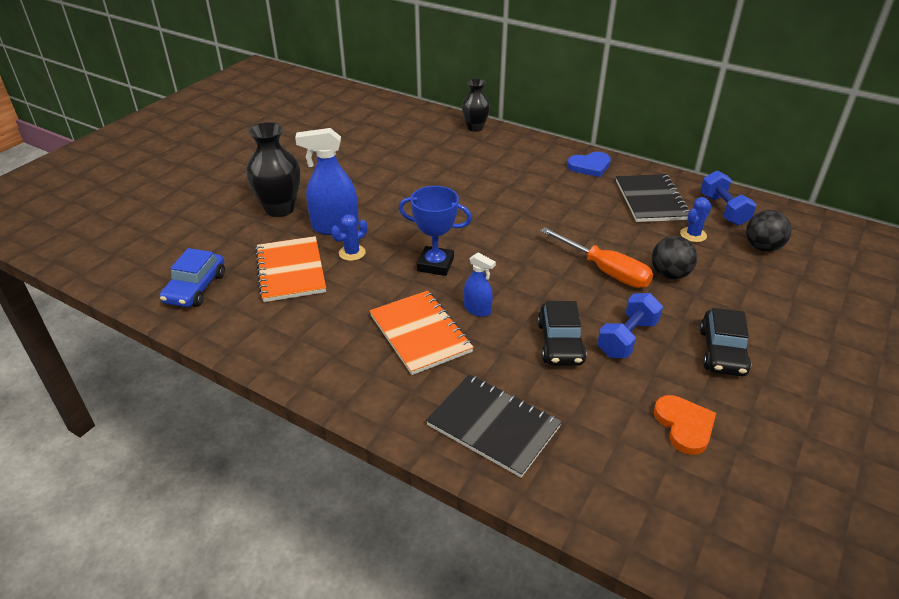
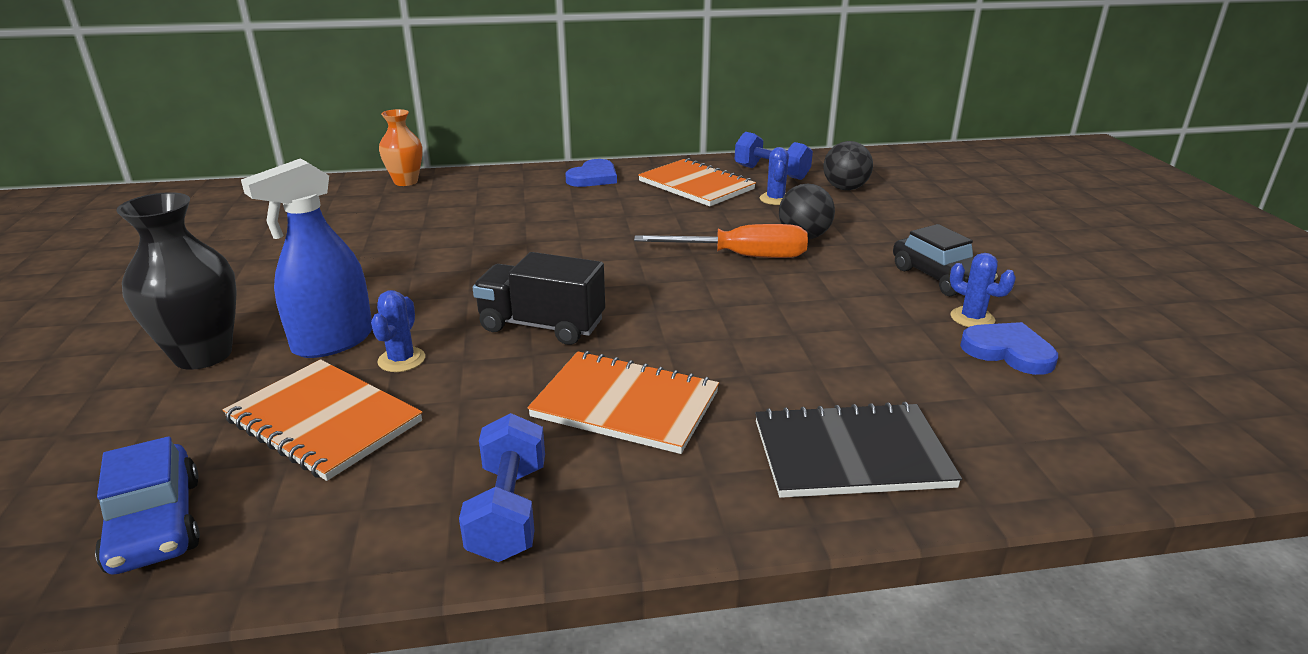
camera: 40 degrees left, 10 degrees down
blue trophy [399,186,472,276] -> black truck [473,252,605,345]
black vase [462,79,490,132] -> orange vase [379,109,423,186]
blue spray bottle [464,253,496,317] -> none
black car [537,301,587,366] -> none
blue dumbbell [597,293,663,358] -> blue dumbbell moved to [459,413,545,562]
black notebook [616,174,690,222] -> orange notebook [638,158,756,206]
orange heart [654,395,716,455] -> blue heart [960,322,1058,375]
none -> blue cactus [950,253,1016,327]

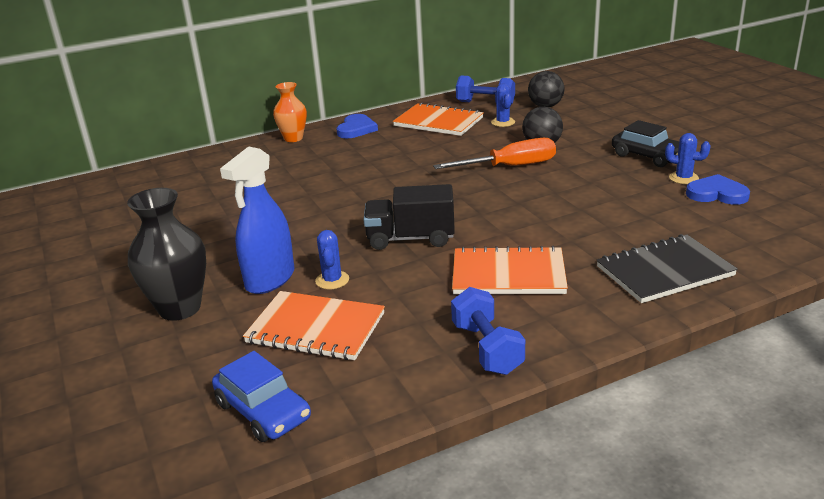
camera: 15 degrees left, 0 degrees up
orange vase [379,109,423,186] -> orange vase moved to [273,82,307,142]

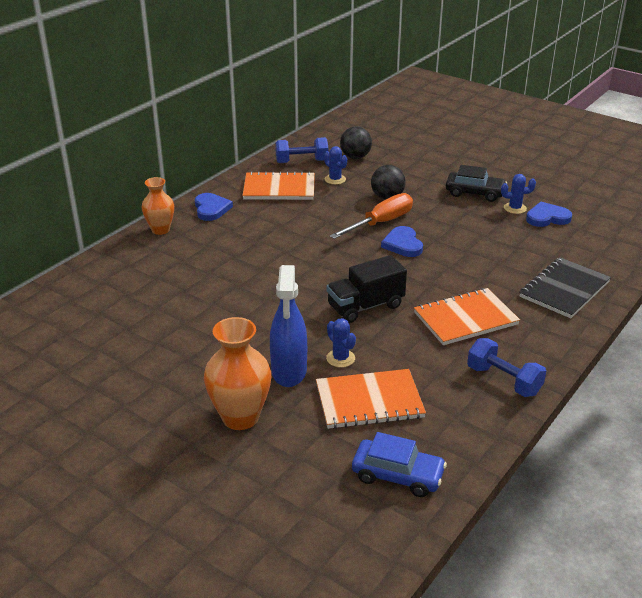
camera: 30 degrees left, 5 degrees up
black vase [127,188,206,321] -> orange vase [204,317,271,430]
none -> blue heart [381,226,423,257]

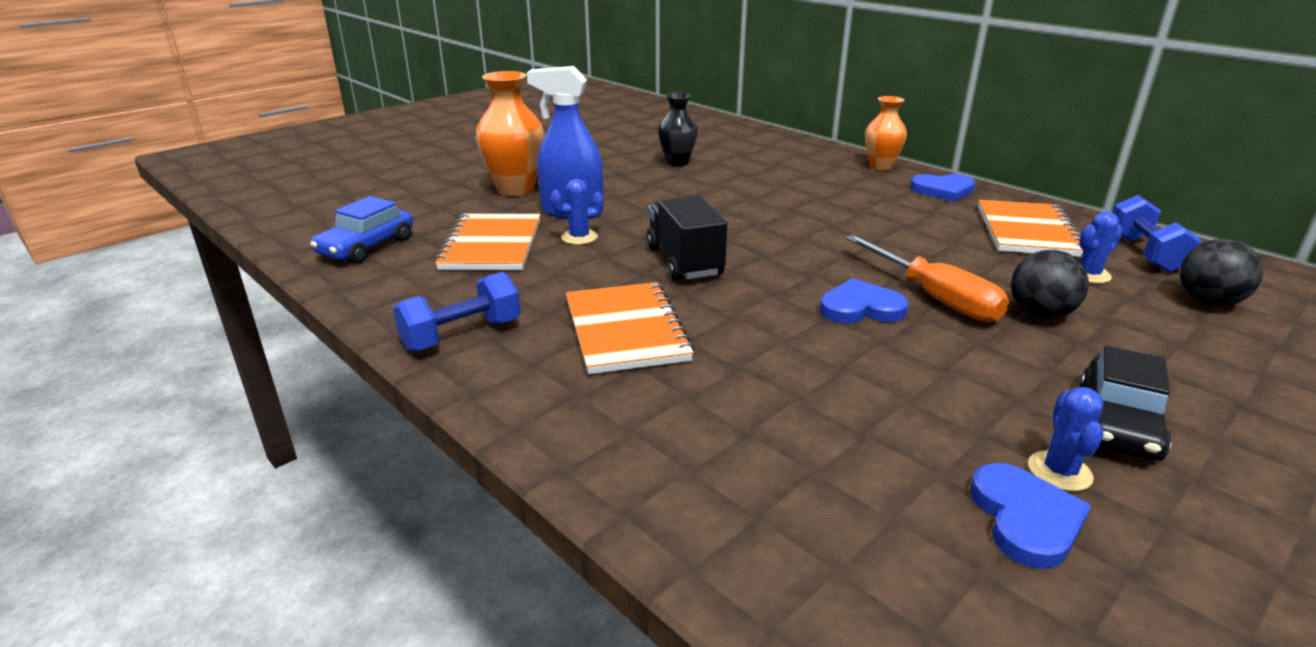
camera: 100 degrees right, 5 degrees down
black notebook [519,257,611,318] -> none
none -> black vase [658,93,698,166]

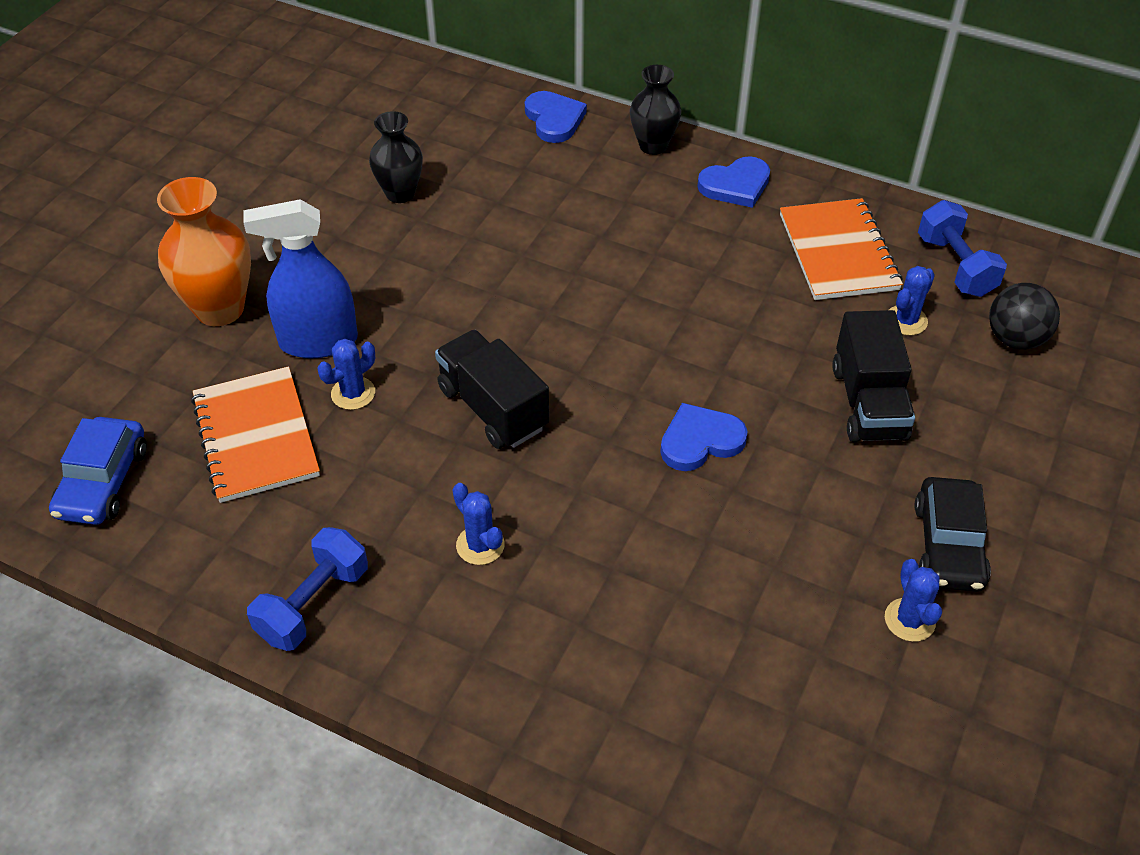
camera: 20 degrees left, 20 degrees up
orange notebook [566,282,694,374] -> blue cactus [453,483,505,565]
orange screwdriver [846,235,1009,322] -> none
orange vase [865,96,907,171] -> black vase [630,65,681,155]
blue heart [970,463,1091,569] -> blue heart moved to [525,91,587,143]
black ball [1011,250,1089,319] -> black truck [832,310,915,442]

